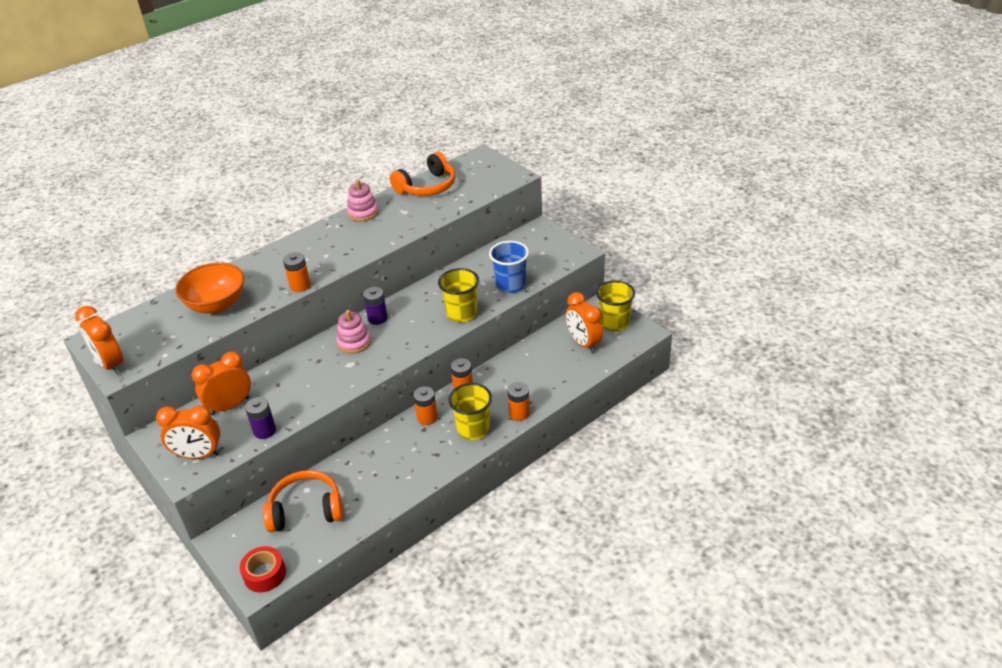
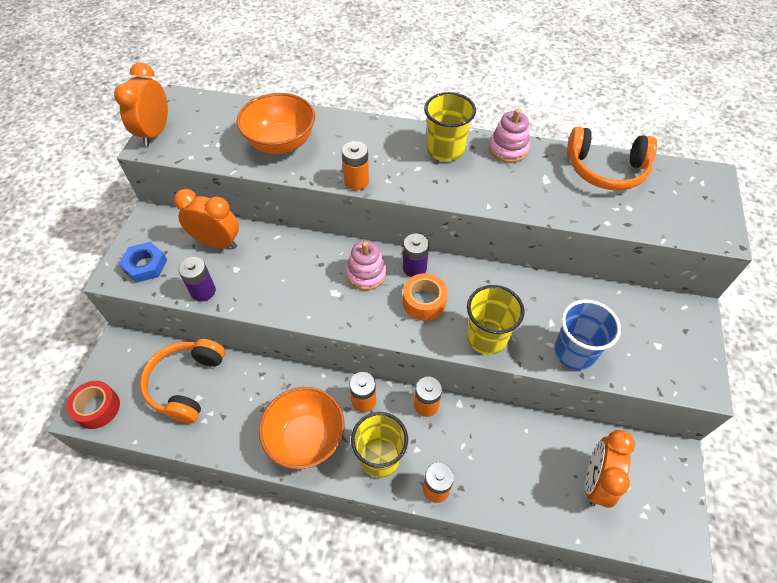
camera: 50 degrees right, 15 degrees up
orange clock [156,405,220,459] -> blue nut [119,242,167,283]
orange headphones [263,470,343,532] -> orange headphones turned 120 degrees counterclockwise [140,339,225,424]
yellow cup [596,280,635,332] -> yellow cup moved to [424,92,476,162]
none -> orange bowl [259,387,345,469]
none -> orange tape [403,273,448,321]

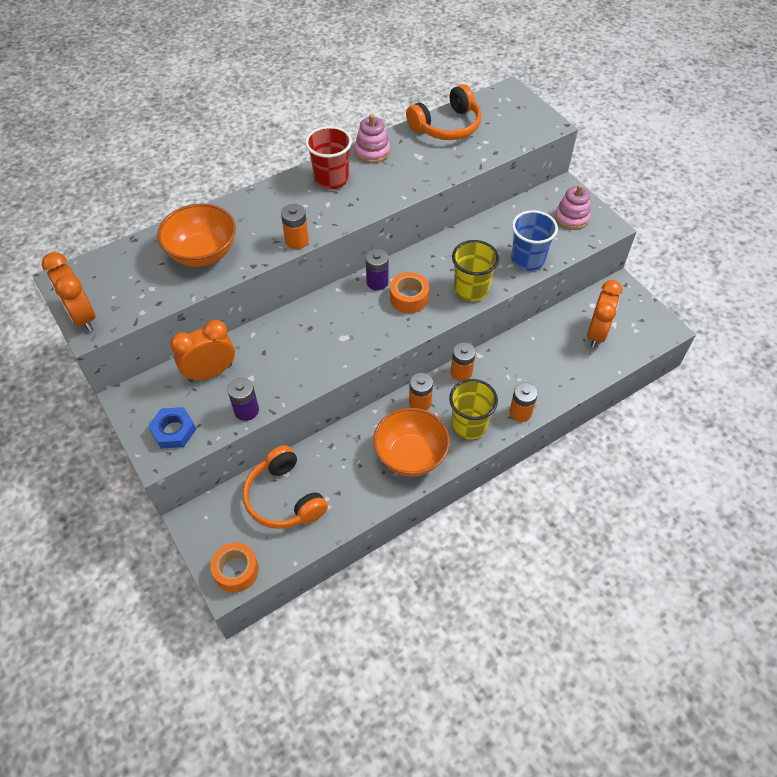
camera: 45 degrees left, 0 degrees up
red tape [66,381,120,429] -> orange tape [210,543,259,593]
pink stacking toy [346,241,386,290] -> pink stacking toy moved to [555,185,591,230]
yellow cup [424,92,476,162] -> red cup [305,126,352,189]
orange clock [585,430,635,508] -> orange clock turned 135 degrees counterclockwise [587,280,622,348]

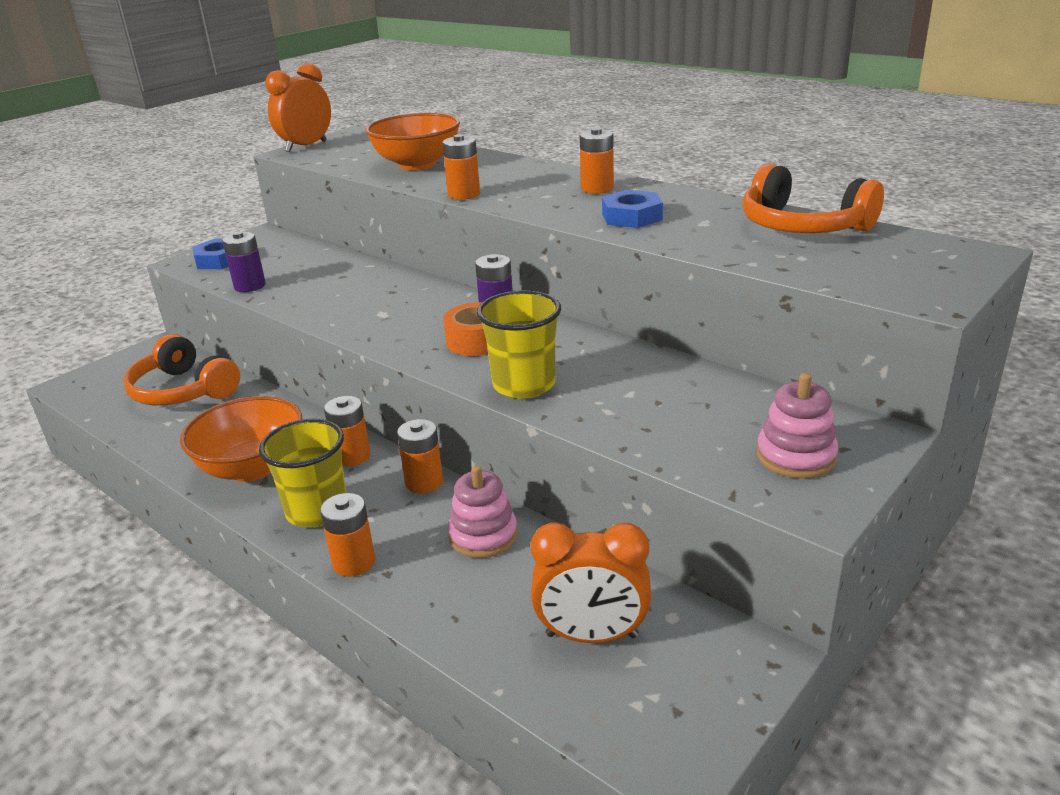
camera: 75 degrees right, 25 degrees down
orange clock [170,320,235,382] -> none
orange tape [210,543,259,593] -> none
orange headphones [243,445,328,529] -> orange headphones turned 90 degrees counterclockwise [123,334,240,405]
red cup [305,126,352,189] -> orange battery [580,128,614,194]
pink stacking toy [355,114,390,163] -> pink stacking toy moved to [448,465,518,558]
blue cup [511,210,558,271] -> none
none -> blue nut [602,190,663,228]

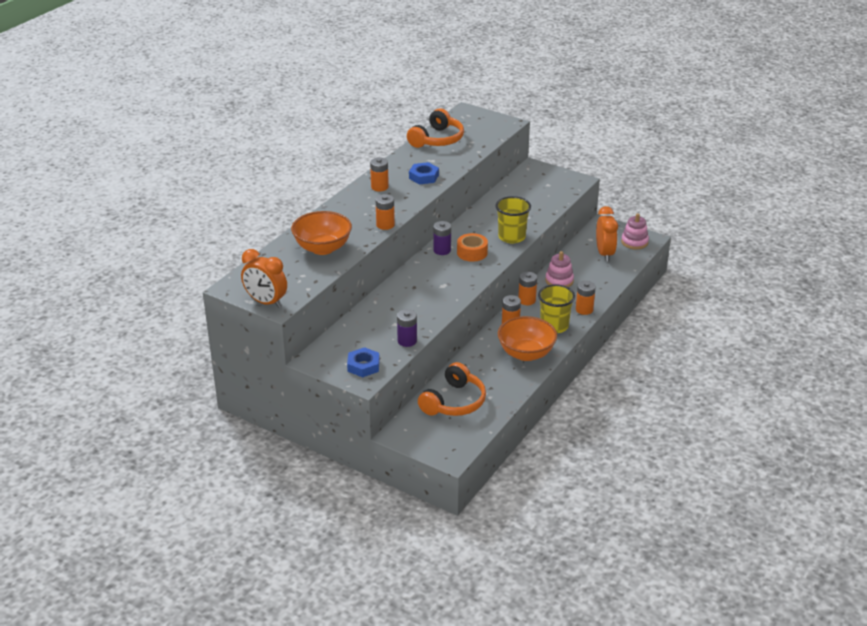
camera: 100 degrees left, 5 degrees up
pink stacking toy [757,373,838,479] -> pink stacking toy moved to [621,213,649,250]

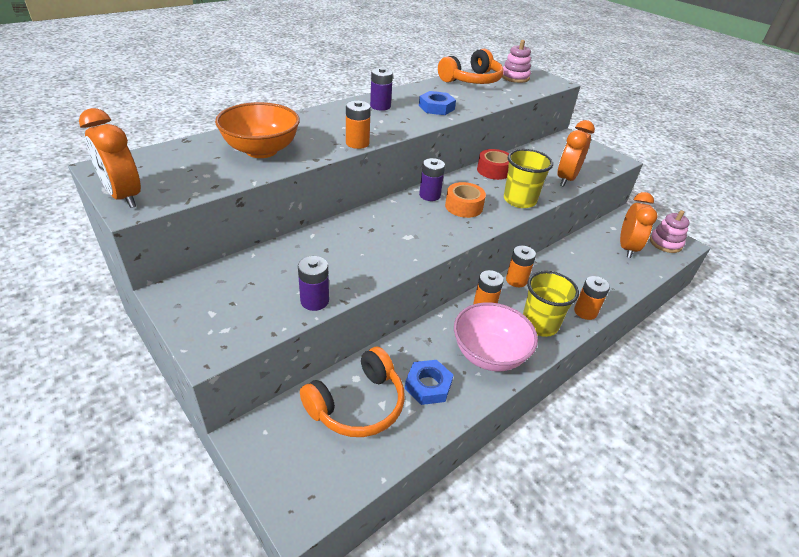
camera: 15 degrees right, 5 degrees up
blue nut [347,347,380,377] -> blue nut moved to [405,360,453,405]
orange battery [370,157,389,191] -> purple battery [370,67,393,111]
orange bowl [498,316,557,361] -> pink bowl [454,302,538,371]
pink stacking toy [545,251,574,287] -> pink stacking toy moved to [502,40,531,83]
none -> red tape [477,149,509,180]
none -> orange clock [558,120,595,187]

